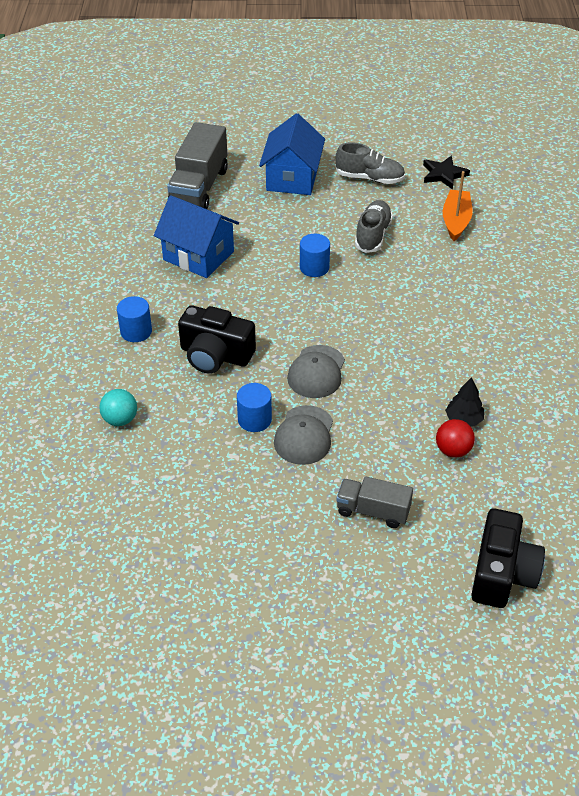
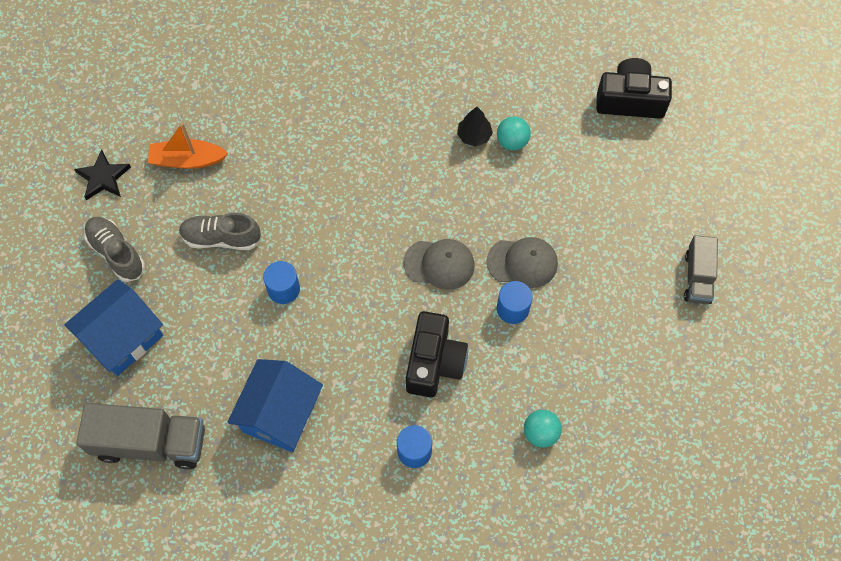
camera: 100 degrees left, 20 degrees up
blue house [259,113,325,195] -> blue house turned 45 degrees counterclockwise [64,279,163,376]
grey shoe [336,142,405,184] -> grey shoe turned 45 degrees counterclockwise [84,217,145,282]
grey truck [336,476,413,528] -> grey truck moved to [684,235,718,304]
red ball [436,419,475,457] -> turquoise ball [497,116,531,150]

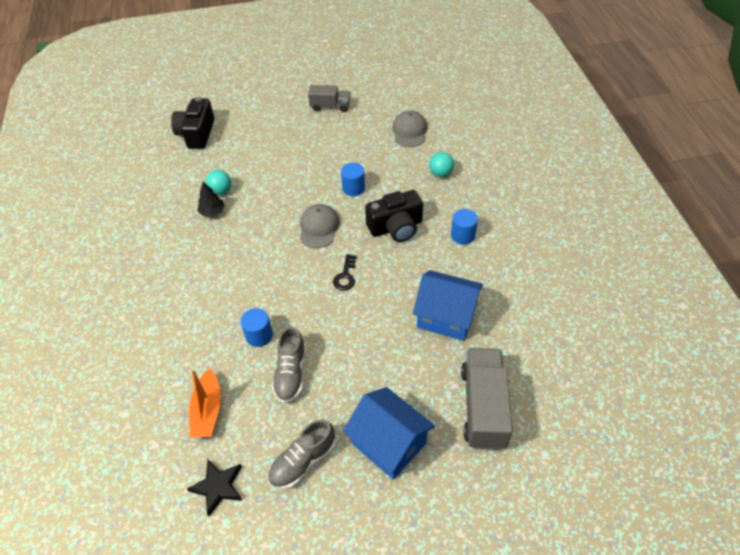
camera: 90 degrees left, 15 degrees down
blue cylinder [263,261,300,304] -> blue cylinder moved to [241,308,273,347]
black camera [406,311,468,397] -> black camera turned 150 degrees clockwise [365,190,423,242]
grey cap [486,237,558,288] -> grey cap moved to [392,110,427,147]
none -> black key [333,254,357,291]

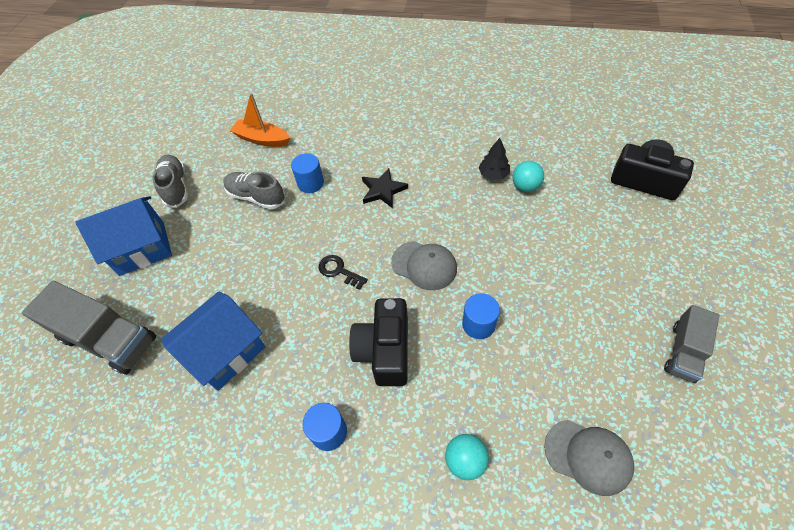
camera: 115 degrees right, 5 degrees up
black star [187,460,243,516] -> black star moved to [362,168,408,208]

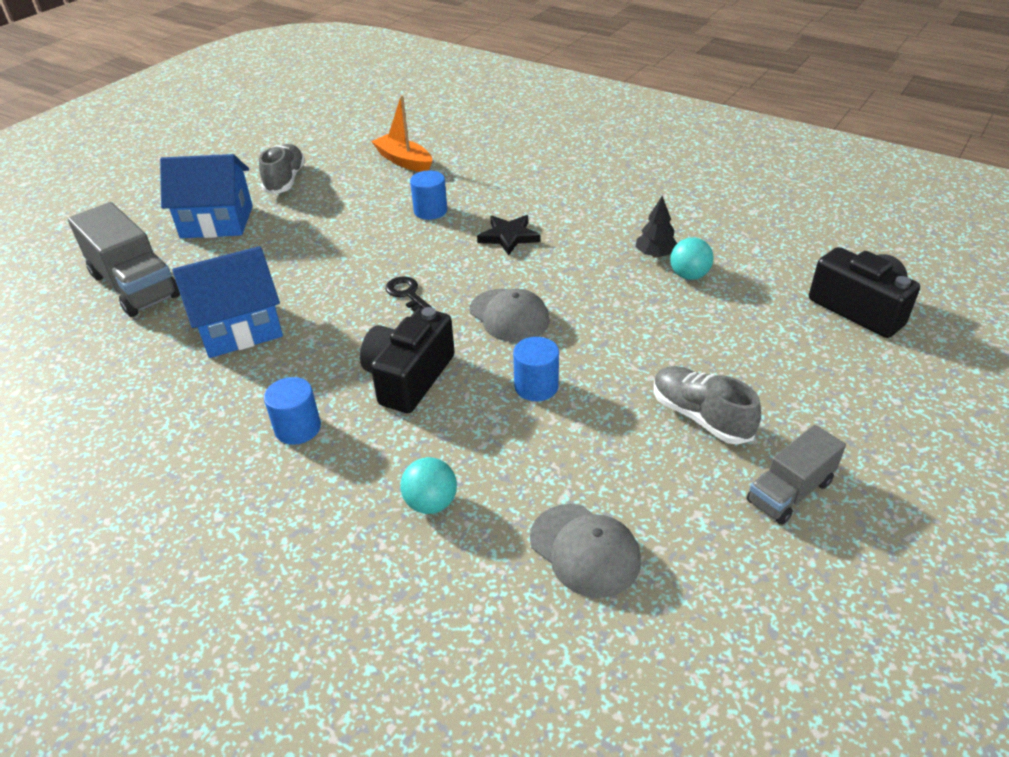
camera: 20 degrees right, 15 degrees down
grey shoe [223,172,285,210] -> grey shoe moved to [654,366,761,445]

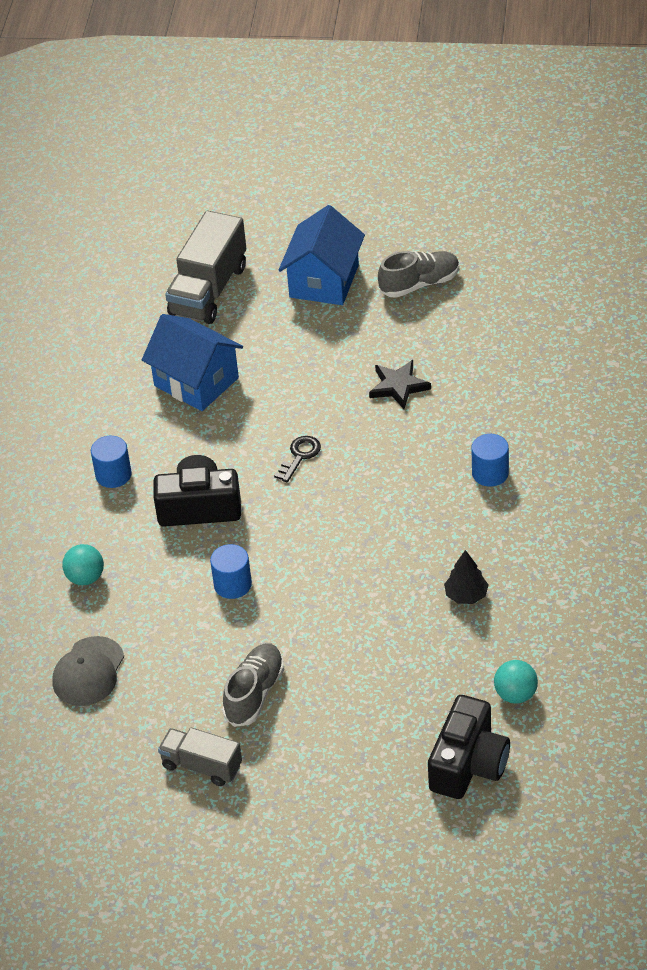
camera: 65 degrees right, 5 degrees up
blue house [160,154,253,238] -> blue house turned 45 degrees clockwise [279,205,365,305]
orange boat [371,95,432,172] -> none
blue cylinder [410,171,447,220] -> blue cylinder moved to [471,434,509,487]
grey cap [470,289,550,342] -> none
black star [477,215,541,255] -> black star moved to [369,360,431,409]
turquoise ball [670,237,713,280] -> turquoise ball moved to [494,660,538,704]

